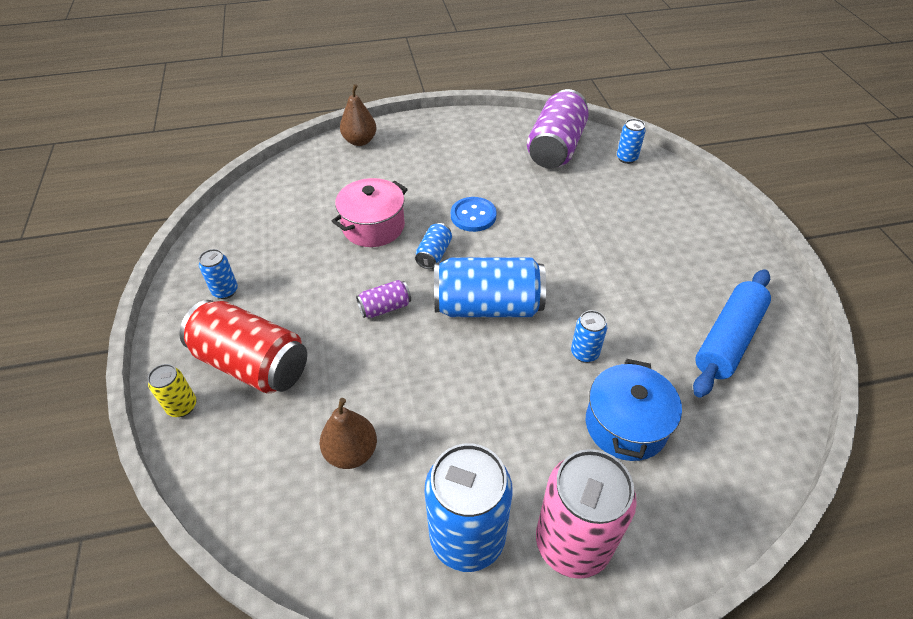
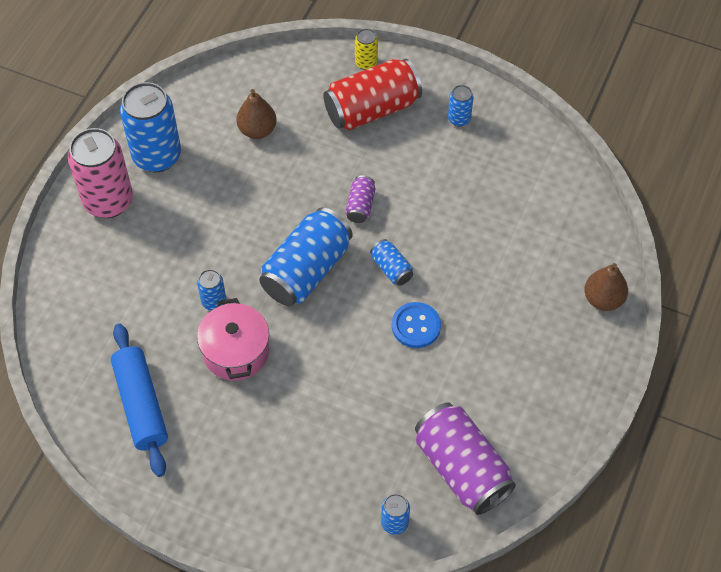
camera: 125 degrees right, 10 degrees up
pink pot [332,178,408,247] -> pink pot moved to [197,298,269,381]
blue pot [586,359,682,461] -> none

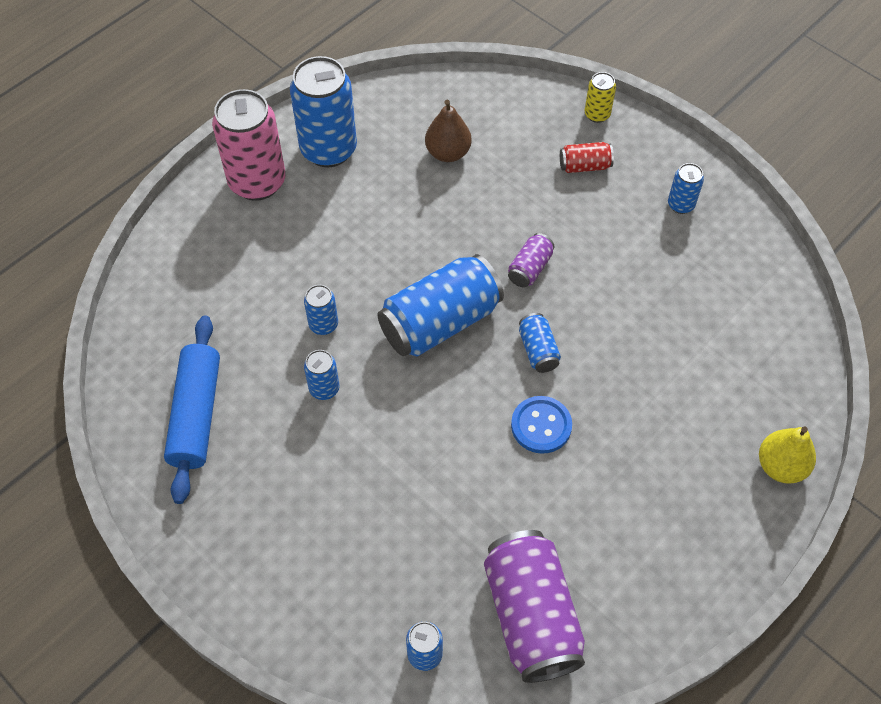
camera: 20 degrees right, 0 degrees up
pink pot [197,298,269,381] -> blue can [304,350,340,400]
red can [323,58,422,130] -> red can [560,142,614,173], size x0.47
brown pear [584,263,628,311] -> yellow pear [759,426,816,484]

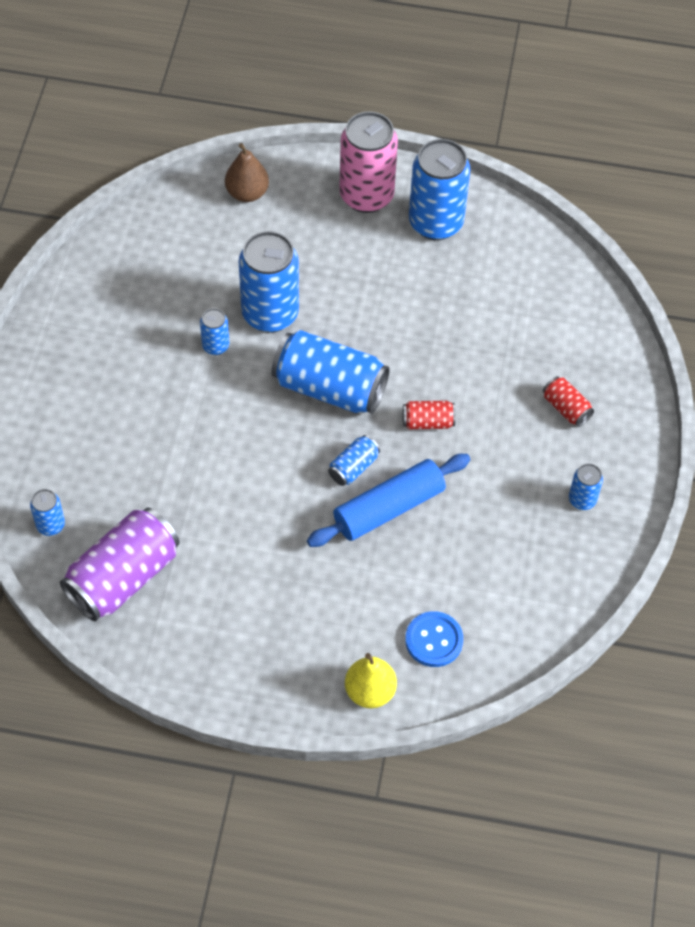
camera: 55 degrees right, 0 degrees up
blue rolling pin [164,315,220,504] -> blue rolling pin moved to [307,454,471,547]
blue can [304,285,338,335] -> blue can [239,231,299,333], size x2.12
brown pear [425,100,472,162] -> brown pear moved to [225,143,269,202]
purple can [508,233,555,287] -> red can [403,401,456,430]
blue button [511,396,572,454] -> blue button moved to [405,611,463,667]
yellow can [585,72,616,123] -> none

